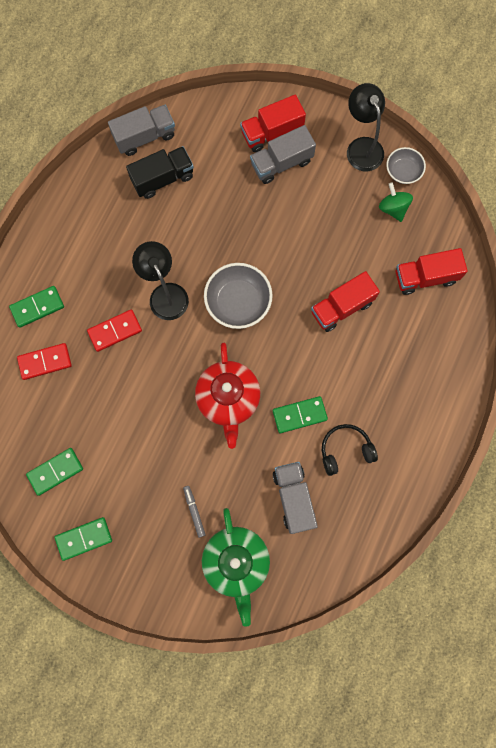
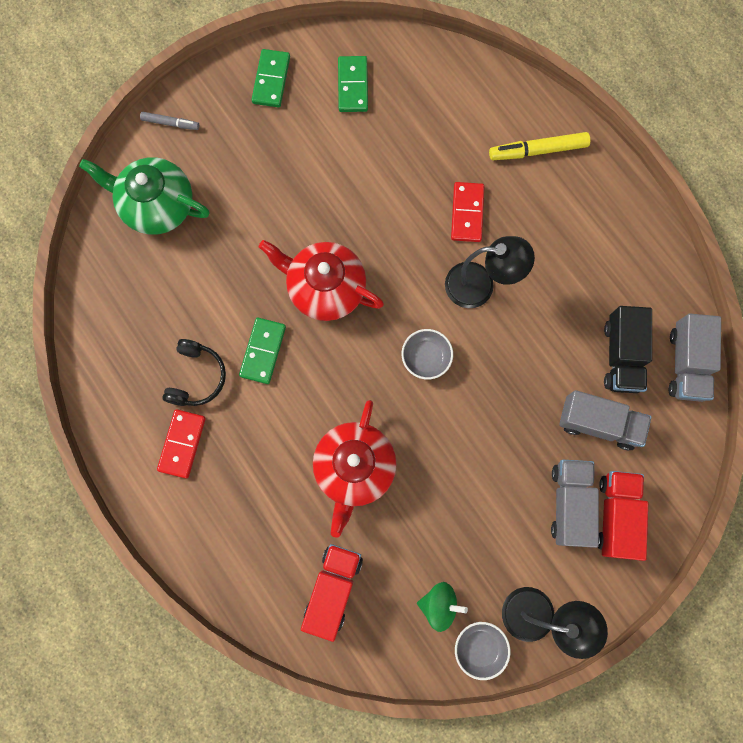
camera: 120 degrees right, 0 degrees up
green domino [9,286,64,328] -> yellow marker [489,132,590,160]
red domino [17,343,72,380] -> red domino moved to [157,409,206,479]
grey marker [183,486,206,538] -> grey marker moved to [140,112,199,130]
grey bowl [204,263,273,329] -> grey bowl [402,329,453,379], size x0.60
grey truck [273,462,318,534] -> grey truck moved to [559,390,651,450]
red truck [311,271,380,332] -> red teapot [313,400,396,538]

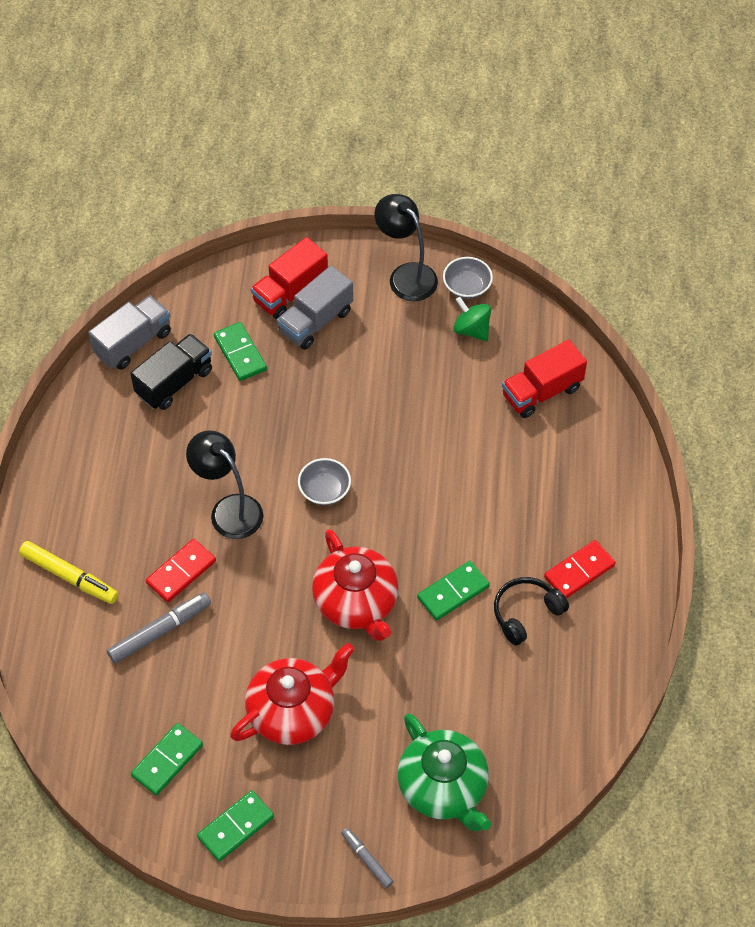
camera: 140 degrees left, 20 degrees down
red teapot [313,400,396,538] -> red teapot moved to [230,643,355,745]
grey truck [559,390,651,450] -> green domino [214,322,267,381]
none -> grey marker [107,593,211,664]

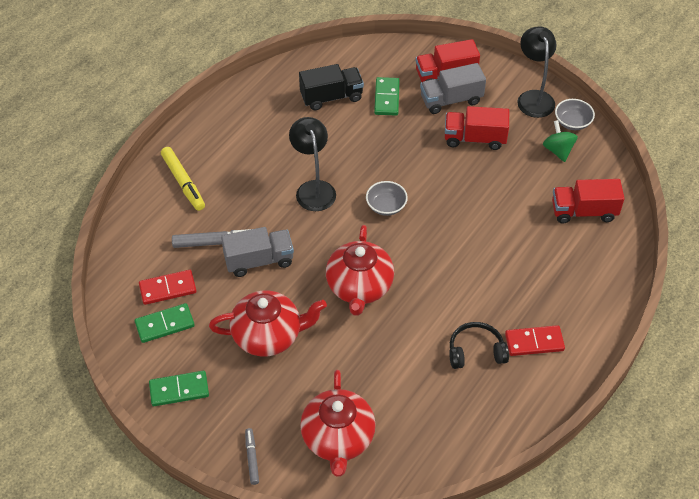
camera: 30 degrees right, 5 degrees down
grey truck [88,295,171,370] -> grey truck moved to [221,227,294,277]
red domino [146,539,216,602] -> red domino moved to [139,270,196,305]
green teapot [398,713,491,831] -> red teapot [300,370,376,476]
green domino [417,561,490,621] -> none
none -> red truck [445,106,509,150]

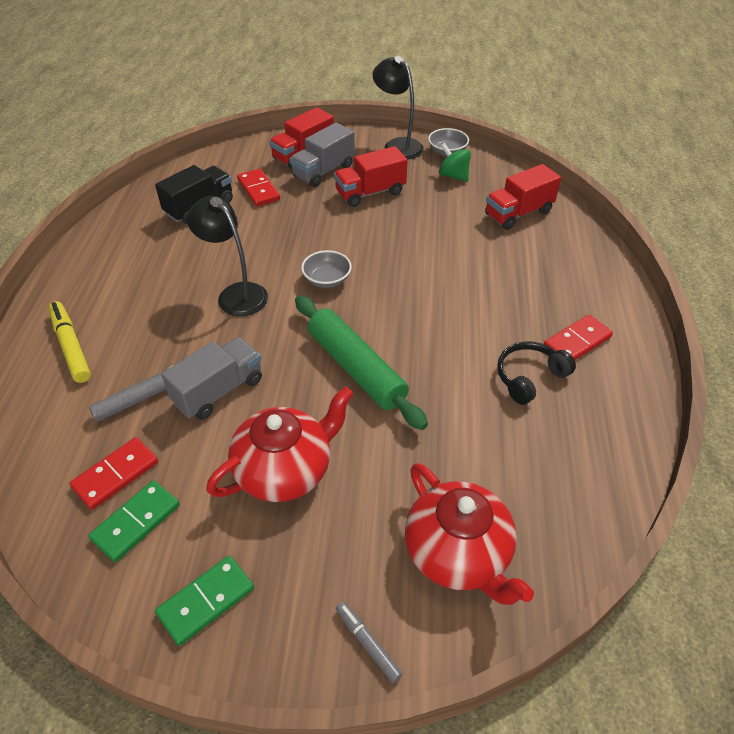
camera: 30 degrees left, 5 degrees down
yellow marker [161,147,205,211] -> yellow marker turned 150 degrees counterclockwise [49,301,91,383]
red teapot [326,225,394,316] -> green rolling pin [295,295,428,430]
green domino [374,77,400,116] -> red domino [237,169,280,207]

